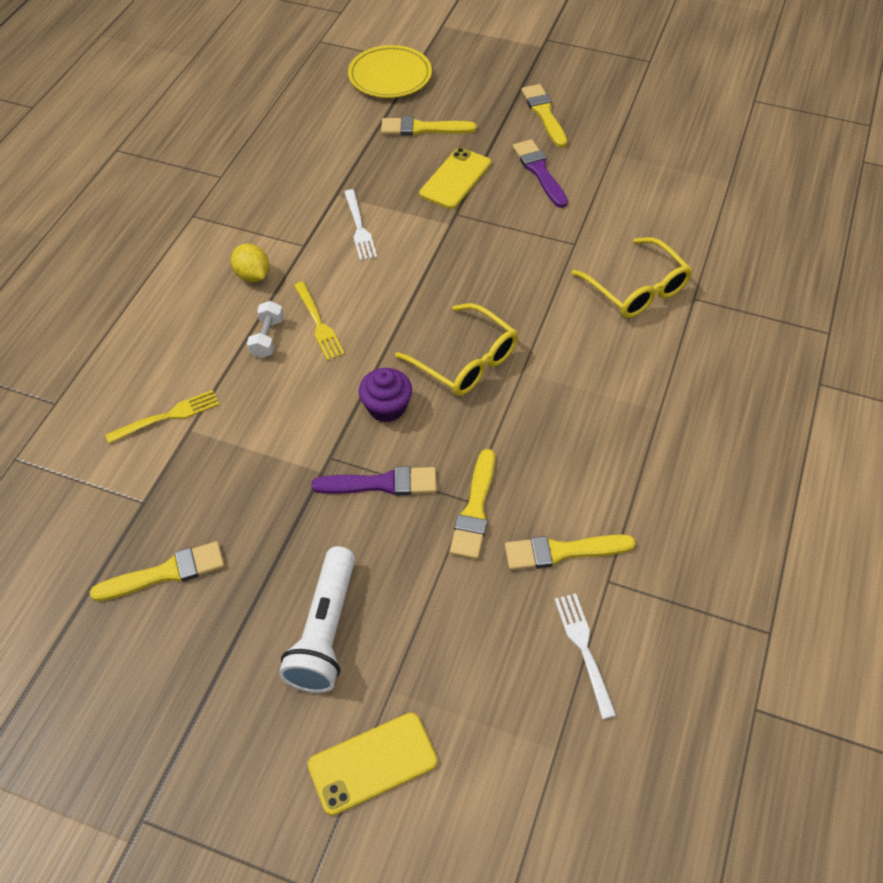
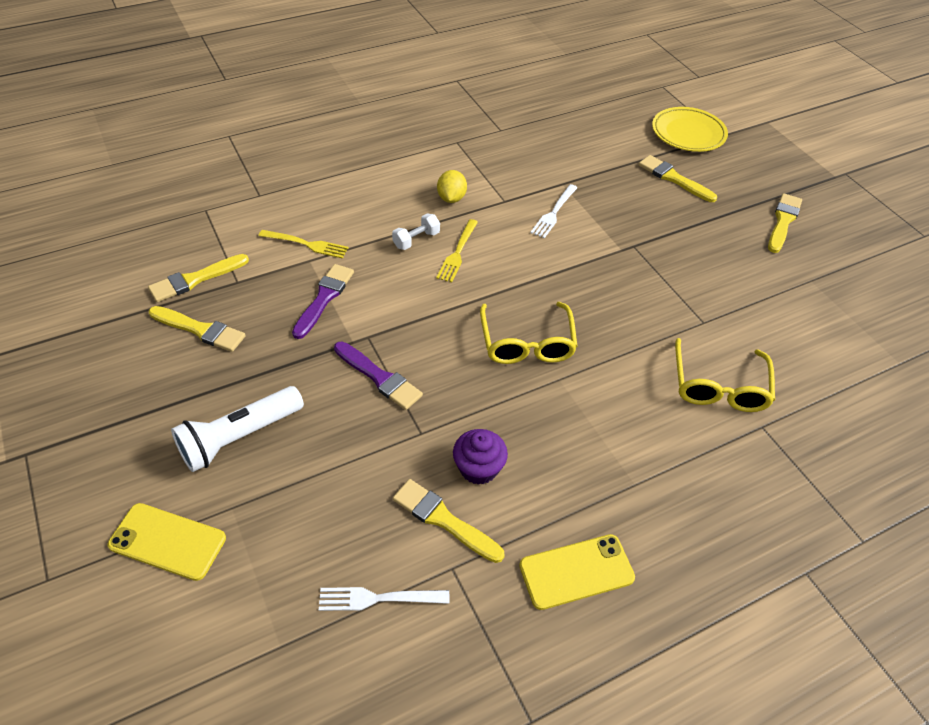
camera: 40 degrees right, 5 degrees down
purple cupcake [359,368,412,422] -> purple cupcake moved to [453,429,508,485]
yellow phone [419,148,491,209] -> yellow phone moved to [519,534,635,610]
yellow brush [450,449,495,559] -> yellow brush moved to [148,254,249,302]
purple brush [513,139,568,208] -> purple brush moved to [292,264,354,339]
white fork [554,593,617,719] -> white fork turned 120 degrees counterclockwise [319,587,449,611]

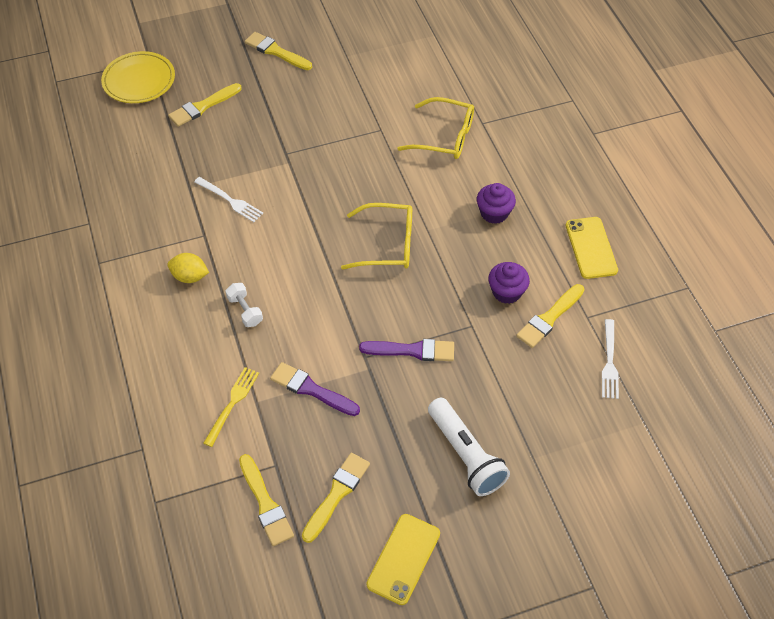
camera: 80 degrees left, 5 degrees up
yellow phone [108,503,226,581] -> yellow phone moved to [366,514,440,605]
purple brush [334,341,423,410] -> purple brush turned 45 degrees clockwise [359,339,454,361]
yellow fork [436,219,478,282] -> none
none -> purple cupcake [477,183,516,224]

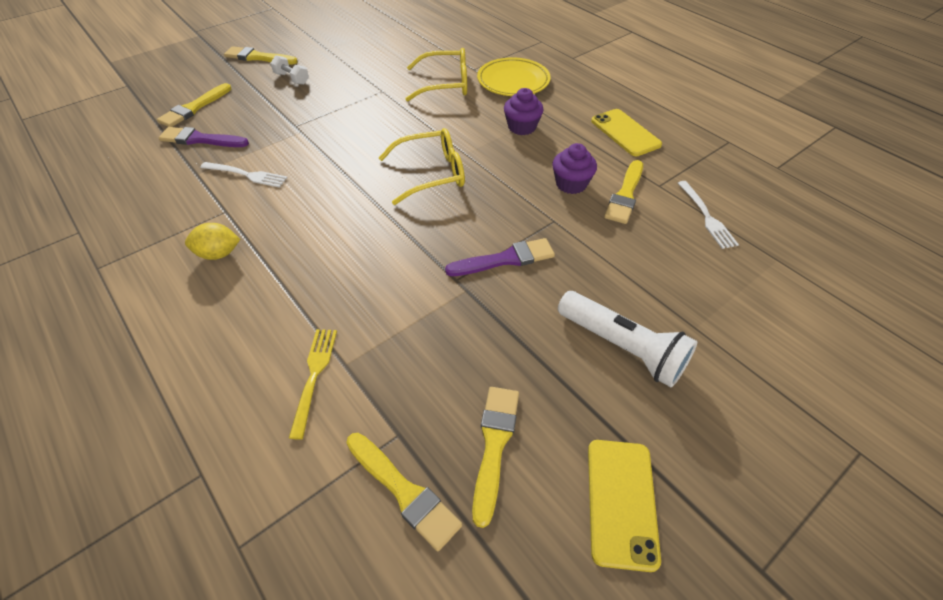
camera: 20 degrees left, 5 degrees down
yellow plate [101,51,175,103] -> yellow plate moved to [477,57,551,96]
white dumbbell [225,283,263,327] -> white dumbbell moved to [270,55,309,85]
purple brush [270,362,360,416] -> purple brush moved to [159,127,249,147]

